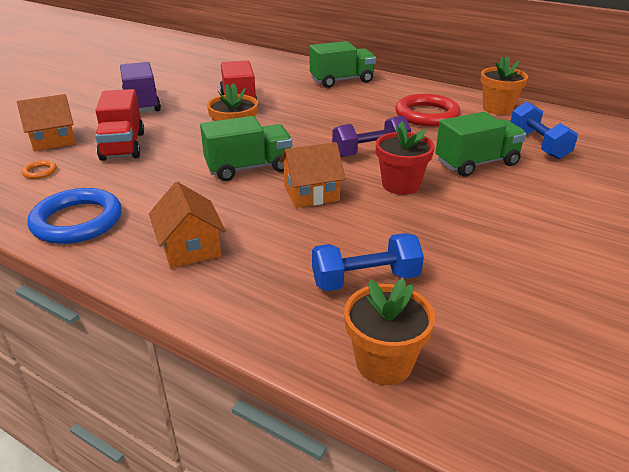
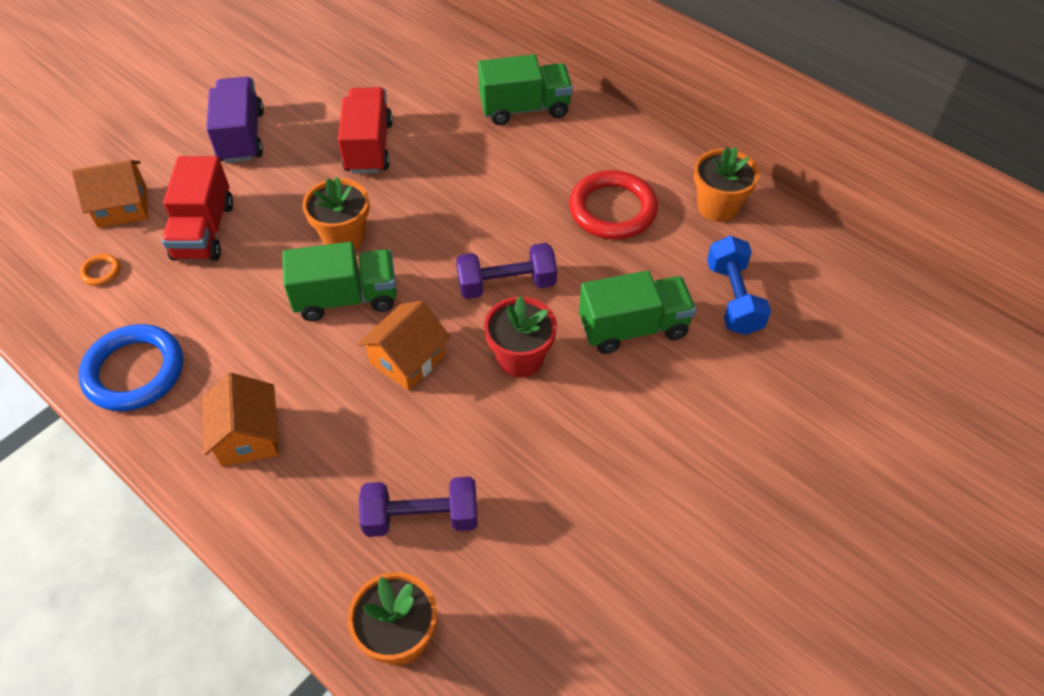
camera: 10 degrees right, 20 degrees up
orange house [279,142,346,208] -> orange house turned 45 degrees counterclockwise [358,301,451,391]
blue dumbbell [312,233,424,291] -> purple dumbbell [359,477,478,537]

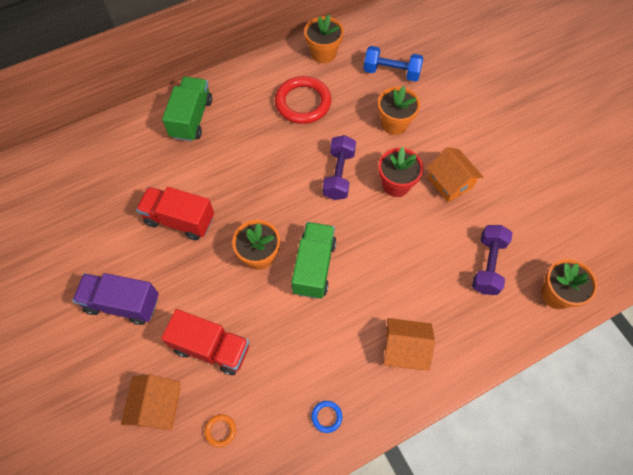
camera: 70 degrees left, 10 degrees up
blue ring [78,324,183,411] -> blue ring [312,401,342,433], size x0.42
orange house [358,301,451,391] -> orange house moved to [427,147,483,202]
green truck [579,271,696,354] -> orange flower pot [378,86,420,135]

